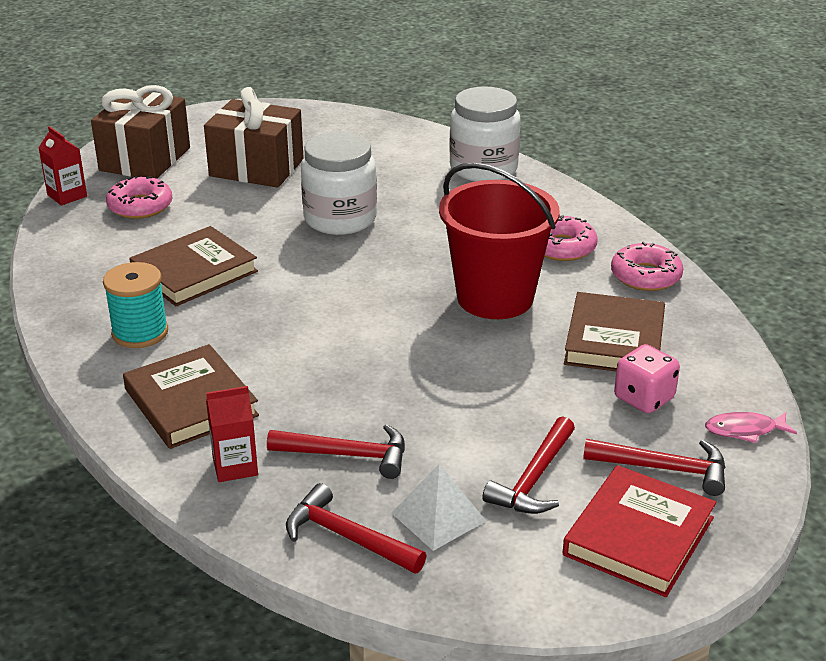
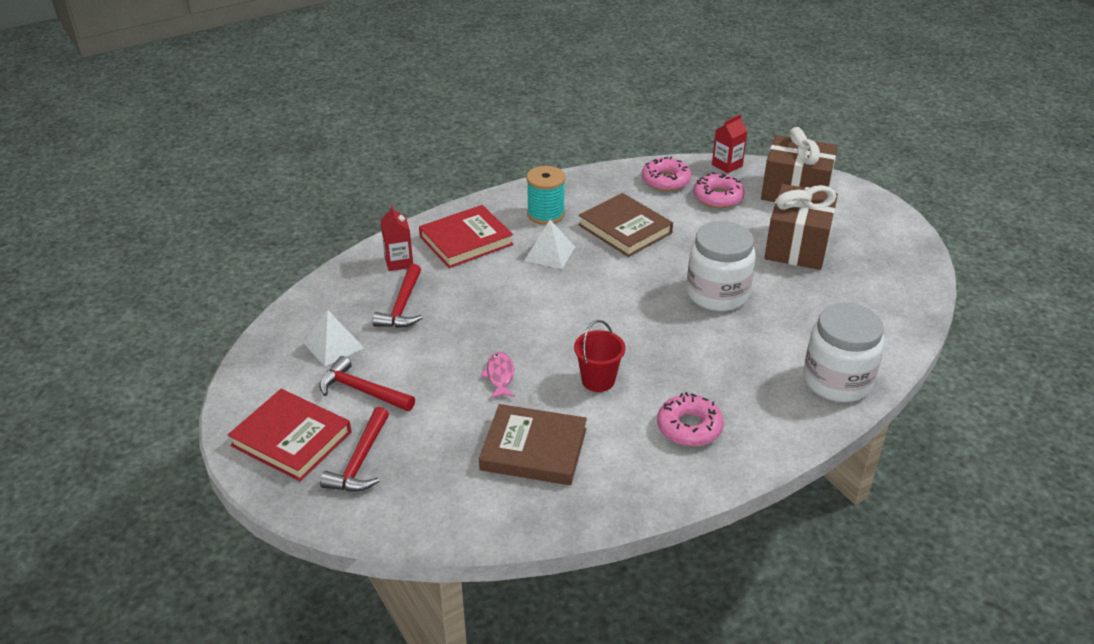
camera: 90 degrees right, 5 degrees up
brown book [123,344,259,449] -> red book [419,205,514,268]
red hammer [286,483,427,574] -> none
red bucket [439,163,560,319] -> red bucket [574,320,625,392], size x0.51
pink donut [611,241,683,291] -> pink donut moved to [642,156,691,191]
pink dice [614,344,680,414] -> none
pink fish [705,412,797,443] -> pink fish moved to [481,352,515,398]
none -> white pyramid [524,220,575,269]

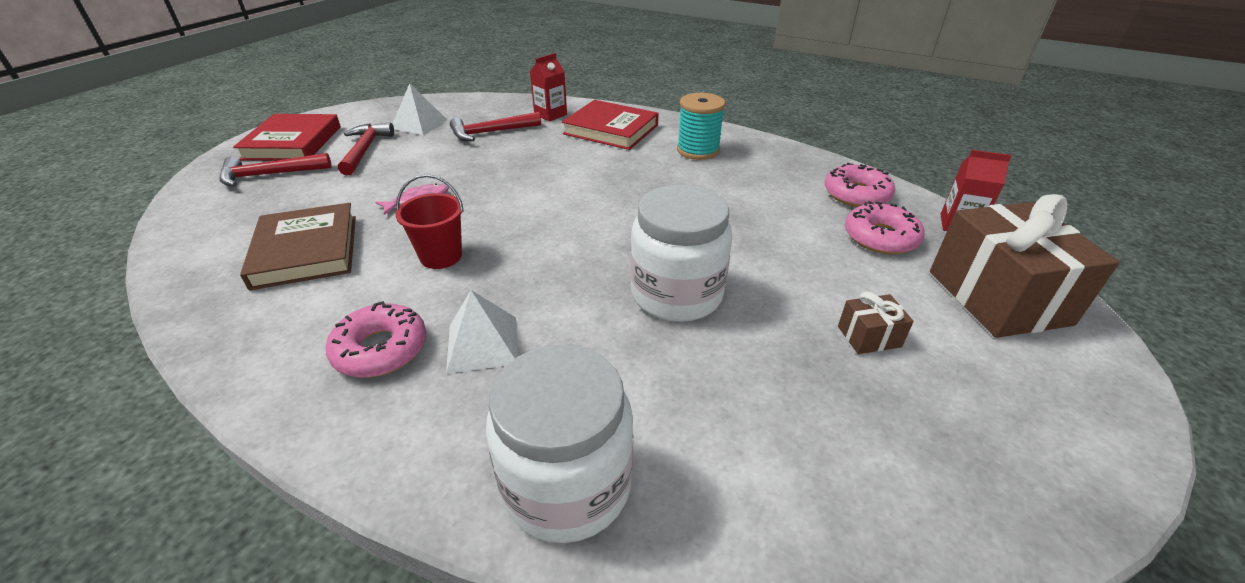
camera: 60 degrees right, 0 degrees up
white pyramid [524,220,575,269] -> white pyramid moved to [446,290,518,374]
brown book [578,193,673,257] -> none
brown gift [764,184,838,270] -> brown gift [838,292,914,354], size x0.43

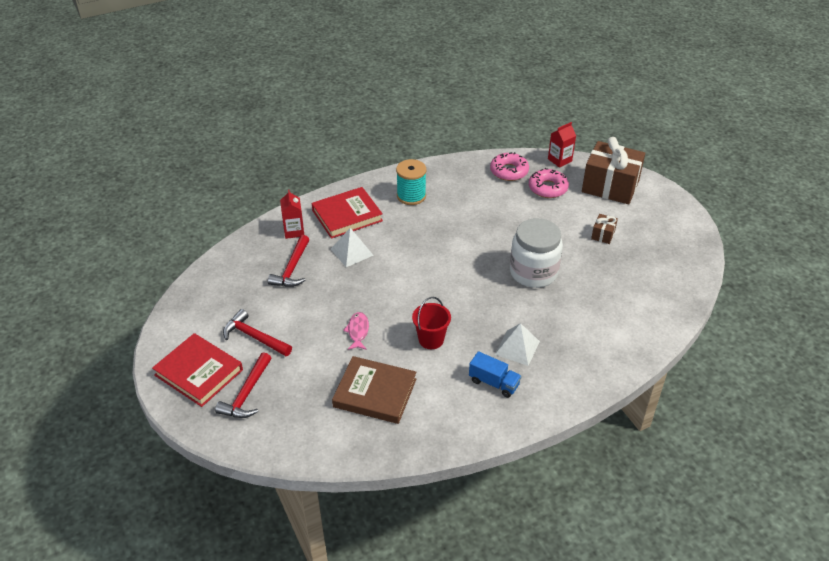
camera: 55 degrees left, 5 degrees up
pink donut [326,301,426,378] -> blue truck [469,351,521,398]
white pyramid [392,83,447,135] -> white pyramid moved to [331,228,374,267]
white jar [486,344,634,543] -> none

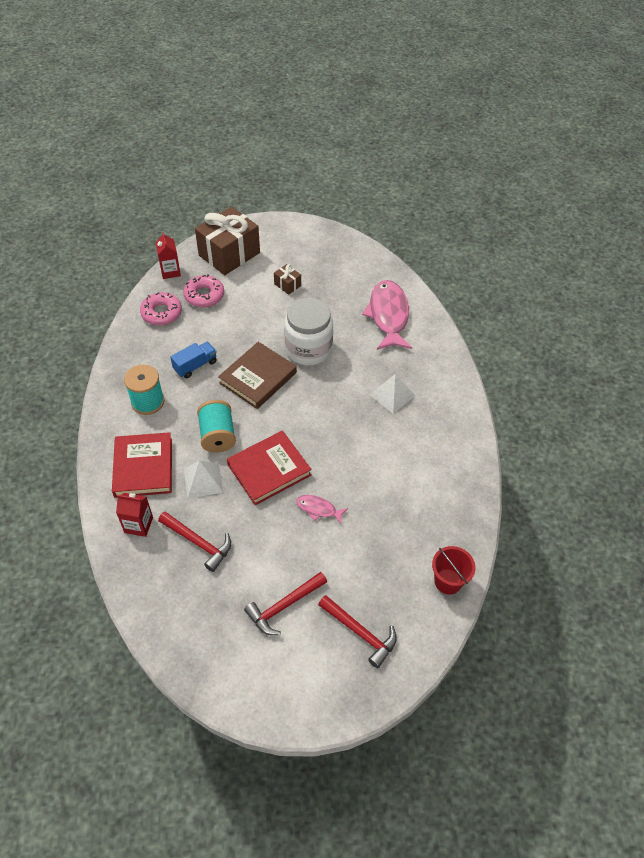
camera: 70 degrees left, 10 degrees up
red book [152,333,243,407] -> red book moved to [227,431,312,505]
brown book [332,356,416,424] -> brown book moved to [218,342,297,409]
red bucket [412,297,451,349] -> red bucket moved to [432,546,475,595]
blue truck [469,351,521,398] -> blue truck moved to [170,341,217,378]
none -> turquoise spool [197,400,236,453]
none -> pink fish [362,280,412,350]

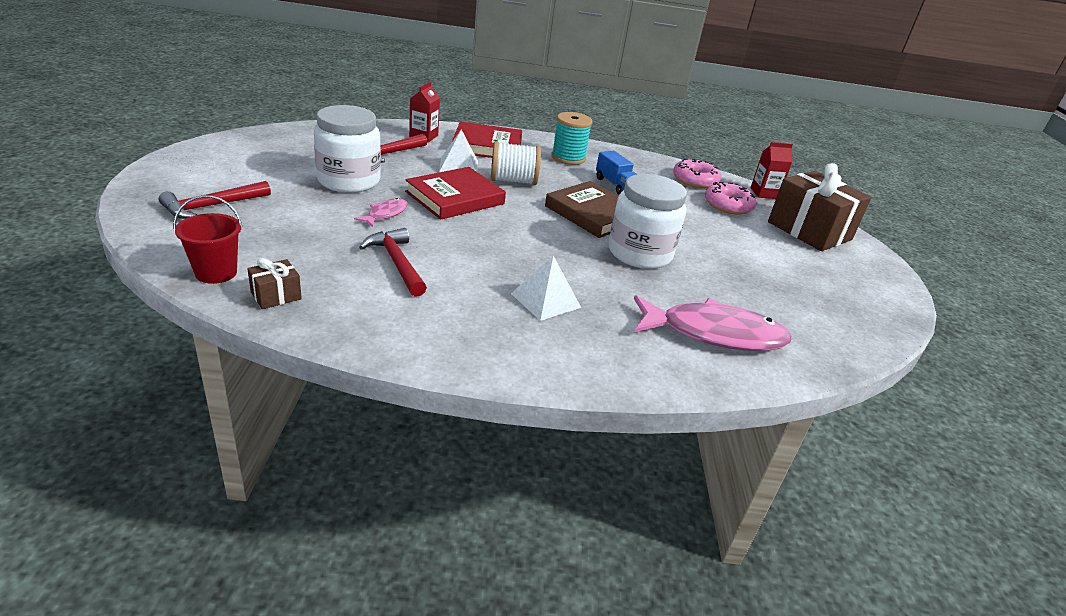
camera: 95 degrees right, 20 degrees down
turquoise spool [197,400,236,453] -> white spool [491,141,541,185]
red book [227,431,312,505] -> red book turned 75 degrees clockwise [405,167,506,220]
red hammer [244,572,327,635] -> red hammer moved to [359,228,427,297]
brown gift [274,264,301,295] -> brown gift moved to [247,258,302,309]
none -> white jar [314,105,381,193]

